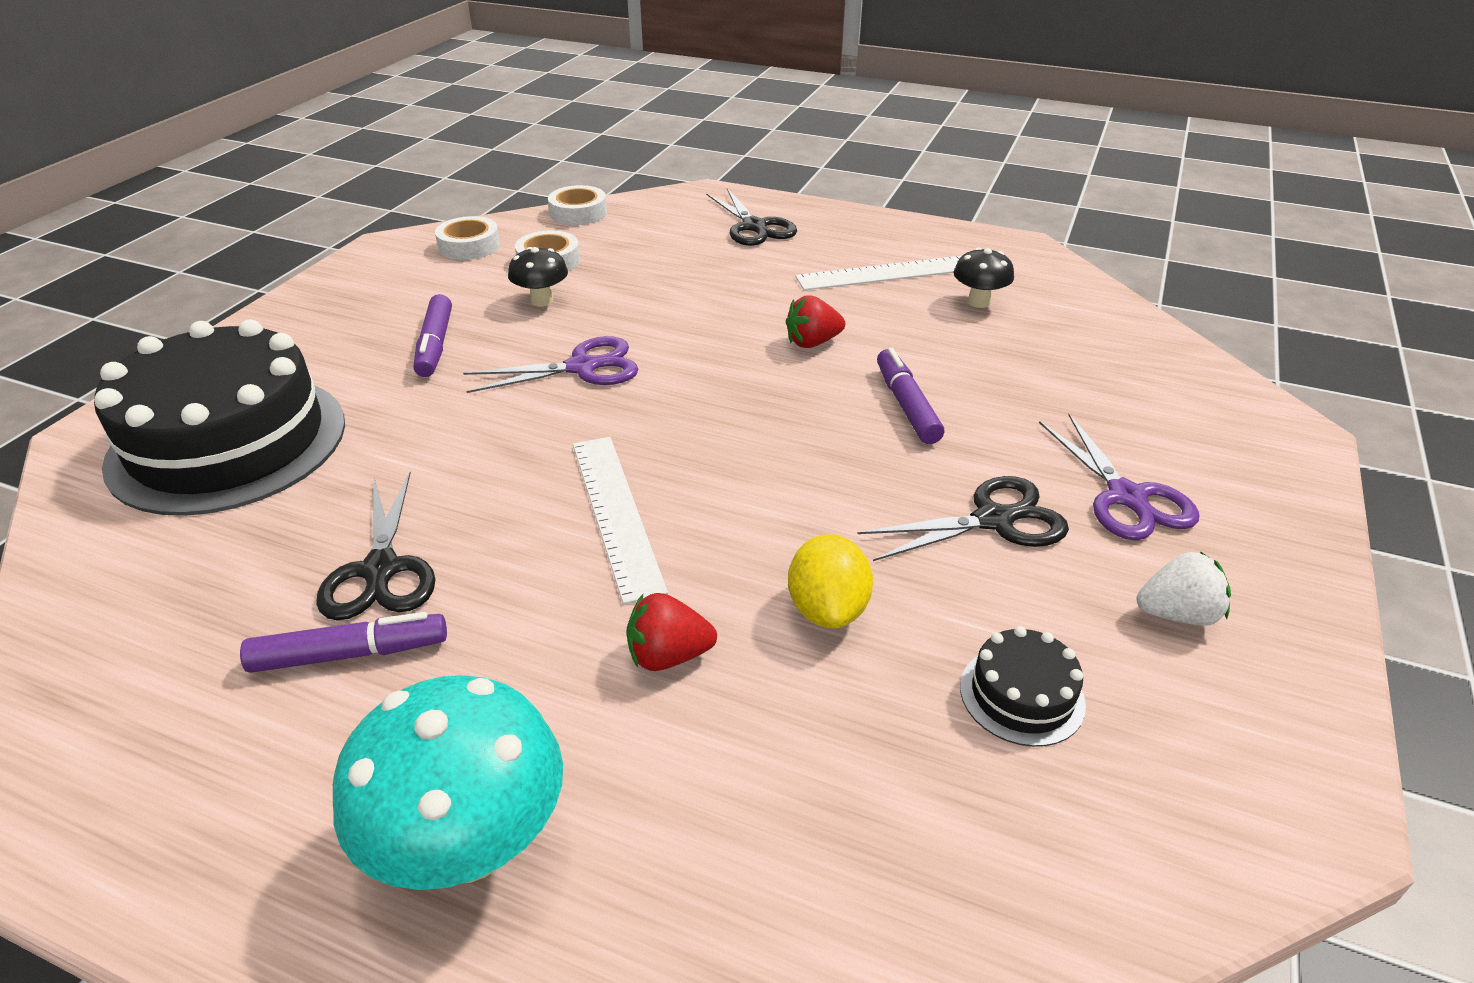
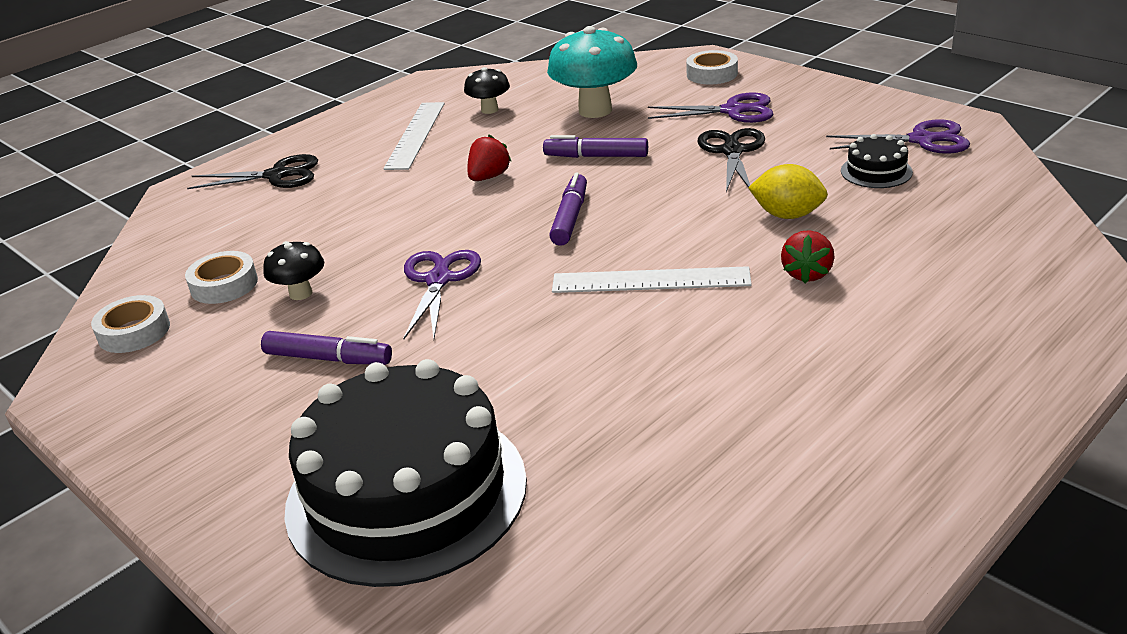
camera: 65 degrees left, 5 degrees down
purple marker [240,612,447,673] -> purple marker moved to [549,173,587,246]
black scissors [316,472,436,621] -> none
turquoise mushroom [333,675,563,890] -> turquoise mushroom moved to [547,26,637,118]
white tape [548,185,607,225] -> white tape moved to [686,50,738,85]
red strawberry [786,295,845,348] -> red strawberry turned 150 degrees counterclockwise [467,135,512,181]
white strawberry [1137,551,1231,626] -> none
none -> purple scissors [826,119,970,154]

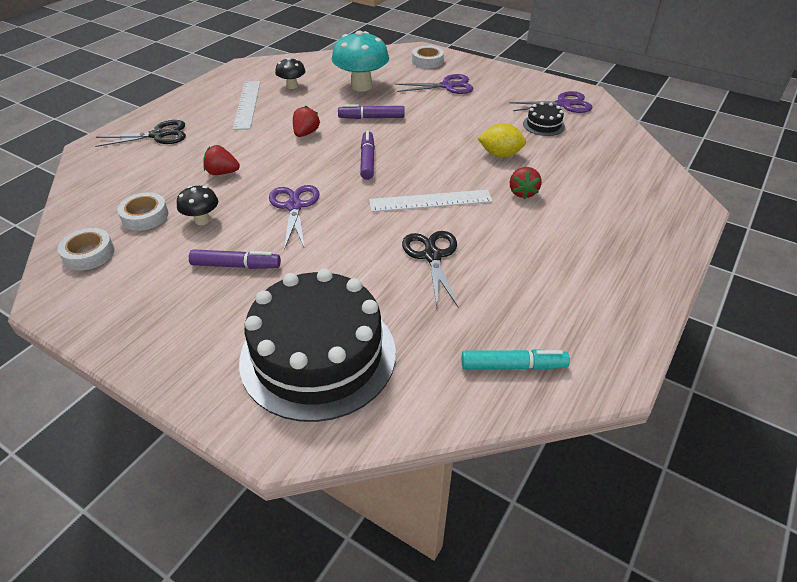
camera: 15 degrees left, 10 degrees up
black scissors [698,128,765,192] -> black scissors moved to [402,231,458,307]
none -> red strawberry [203,145,240,175]
none -> turquoise marker [462,349,570,370]

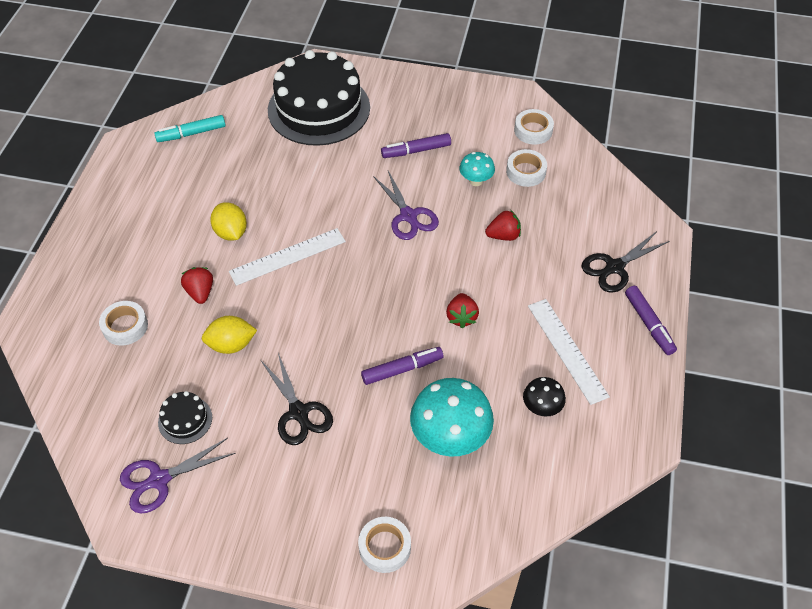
camera: 160 degrees right, 10 degrees up
black mushroom [177,186,218,225] -> turquoise mushroom [459,152,495,186]
purple marker [360,130,375,180] -> purple marker moved to [625,286,677,355]
purple scissors [395,74,474,94] -> none
black scissors [402,231,458,307] -> black scissors moved to [261,353,333,445]
none -> white tape [99,301,148,346]
none -> yellow lemon [210,202,247,241]

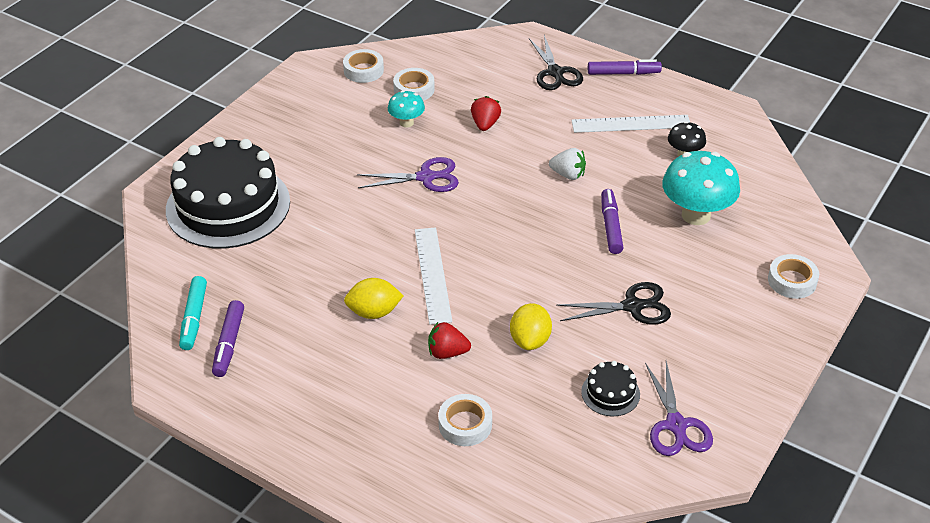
camera: 70 degrees left, 10 degrees down
purple marker [381,133,451,158] -> purple marker moved to [212,300,244,377]
red strawberry [446,293,479,328] -> white strawberry [549,148,586,180]

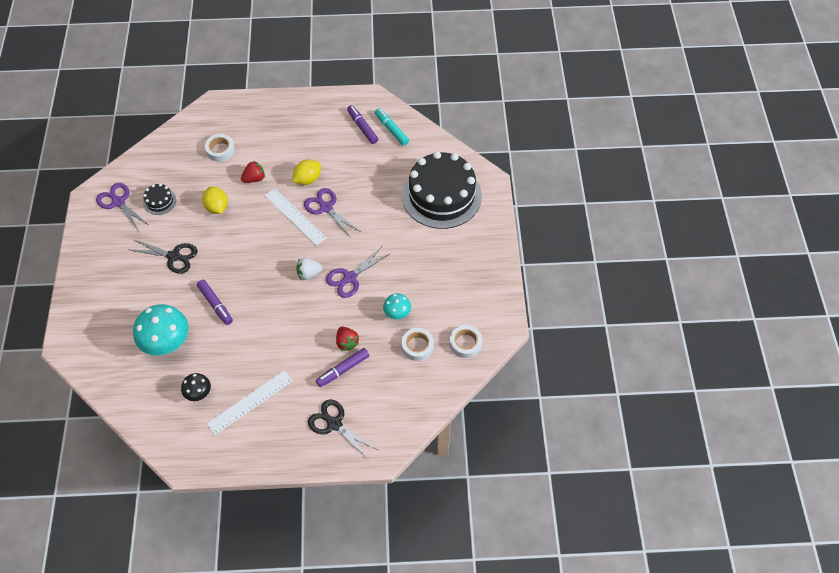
camera: 145 degrees right, 15 degrees up
white strawberry [549,148,586,180] -> white strawberry moved to [296,258,323,280]
black scissors [556,282,671,325] -> black scissors turned 120 degrees counterclockwise [131,239,198,274]
purple marker [588,59,662,75] -> purple marker moved to [316,348,369,387]
white tape [768,254,819,299] -> none
none -> purple scissors [304,188,361,238]

